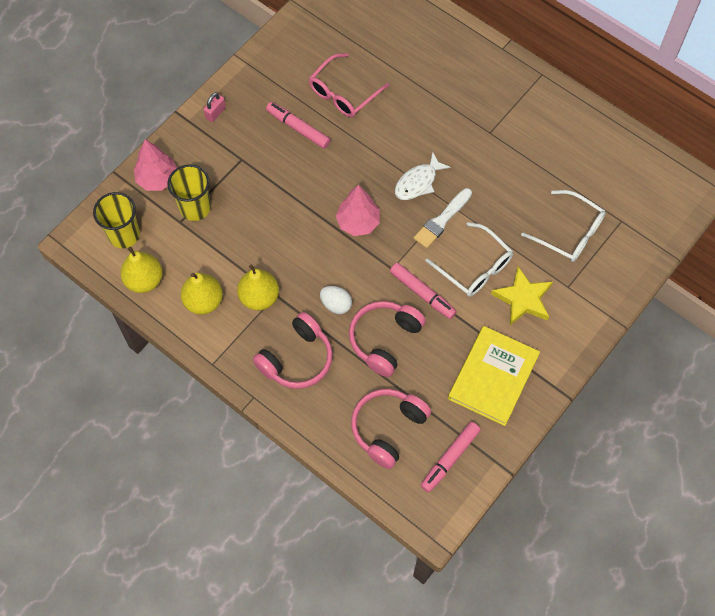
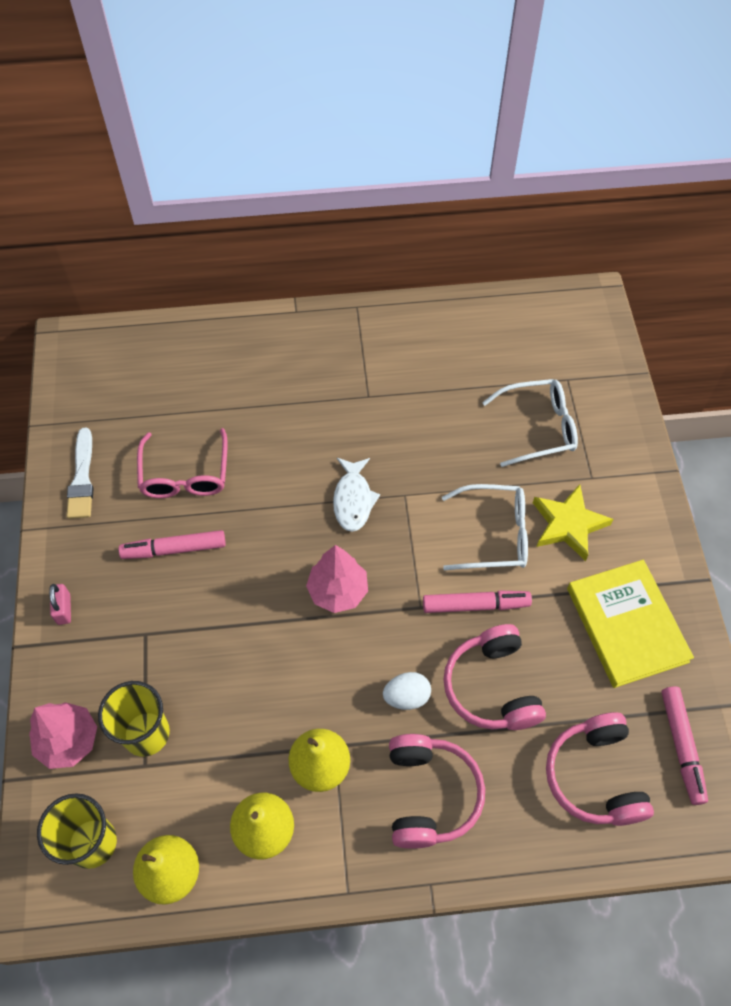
camera: 45 degrees left, 5 degrees down
white brush [414,188,472,248] -> white brush moved to [67,428,94,519]

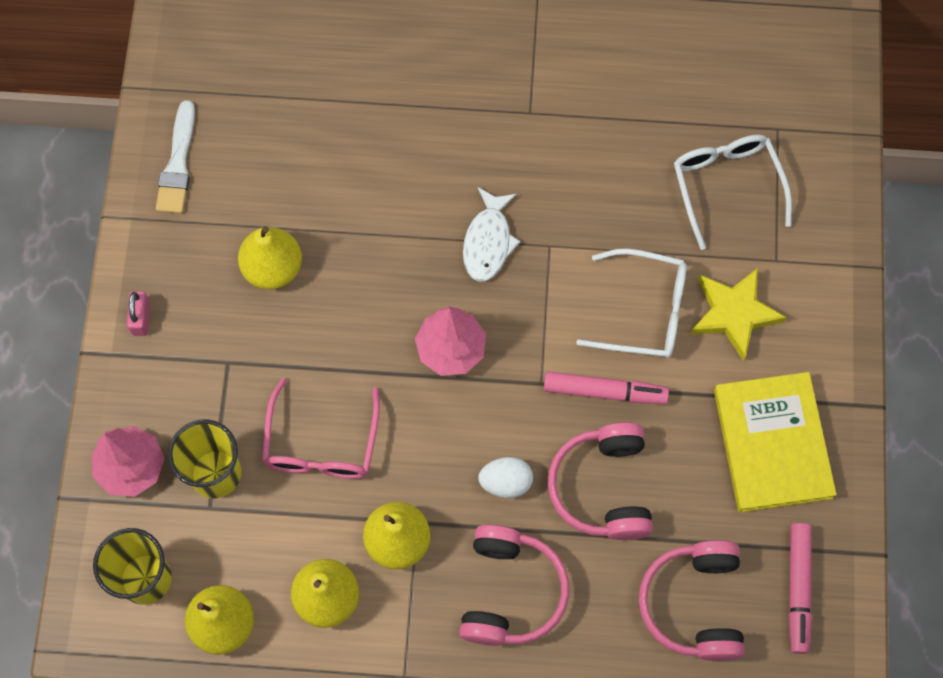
camera: 10 degrees right, 10 degrees up
pink marker [119,530,226,559] -> yellow pear [238,226,302,289]
pink glasses [137,428,228,498] -> pink glasses moved to [262,378,380,479]
white glasses [482,379,578,467] -> white glasses turned 105 degrees counterclockwise [674,135,792,250]

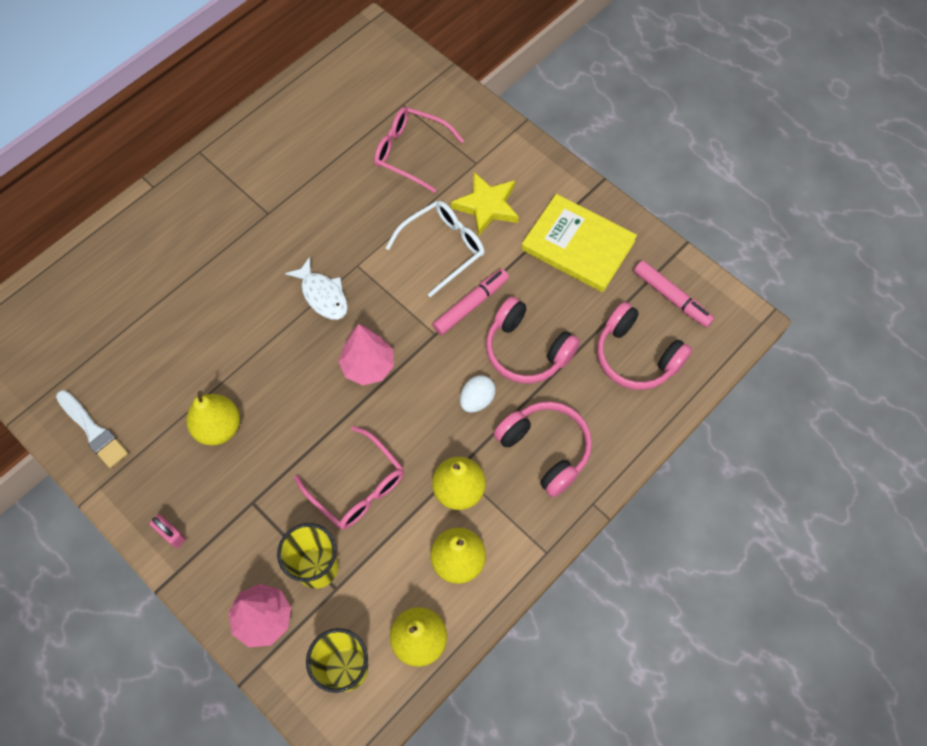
camera: 50 degrees left, 5 degrees down
white glasses [674,135,792,250] -> pink glasses [374,107,464,193]

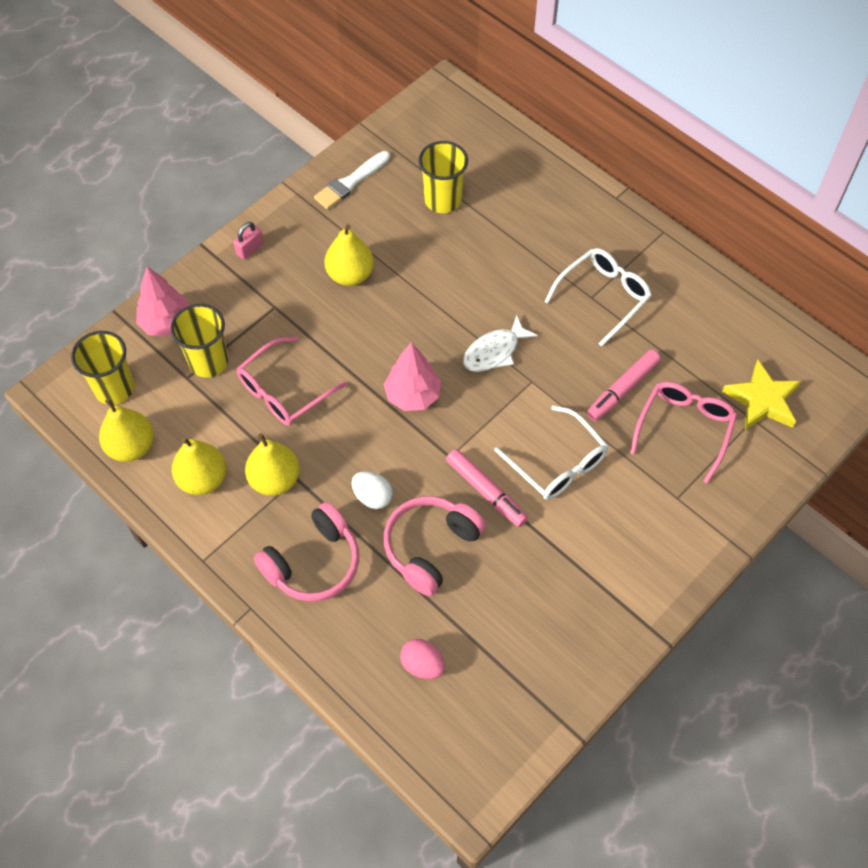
camera: 90 degrees right, 5 degrees down
yellow star [451,172,519,236] -> yellow star moved to [722,360,801,430]
yellow book [521,194,637,292] -> none
pink headphones [597,302,692,390] -> pink egg [400,639,445,679]
pink marker [634,260,714,327] -> pink marker moved to [587,350,661,421]
none -> yellow cup [419,141,468,213]
none -> white glasses [544,248,652,347]

